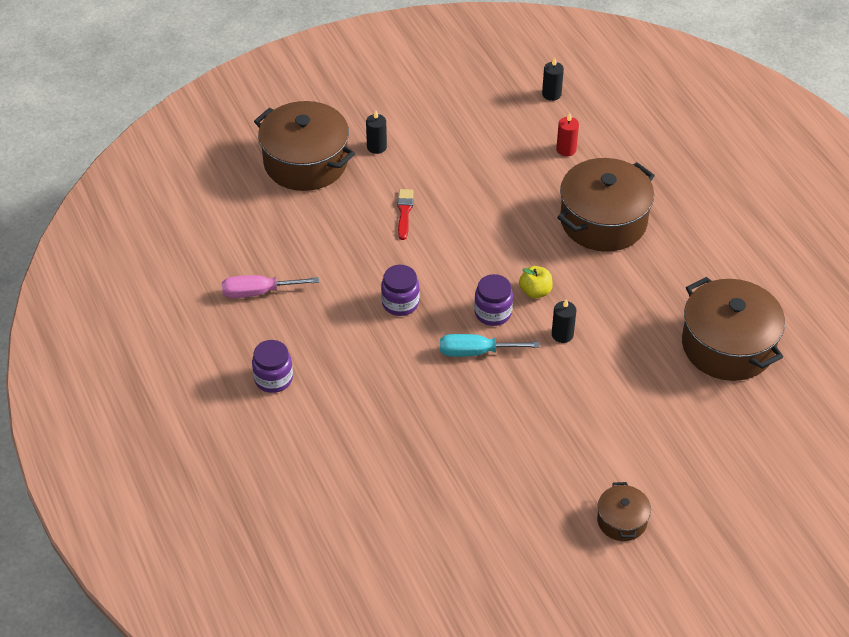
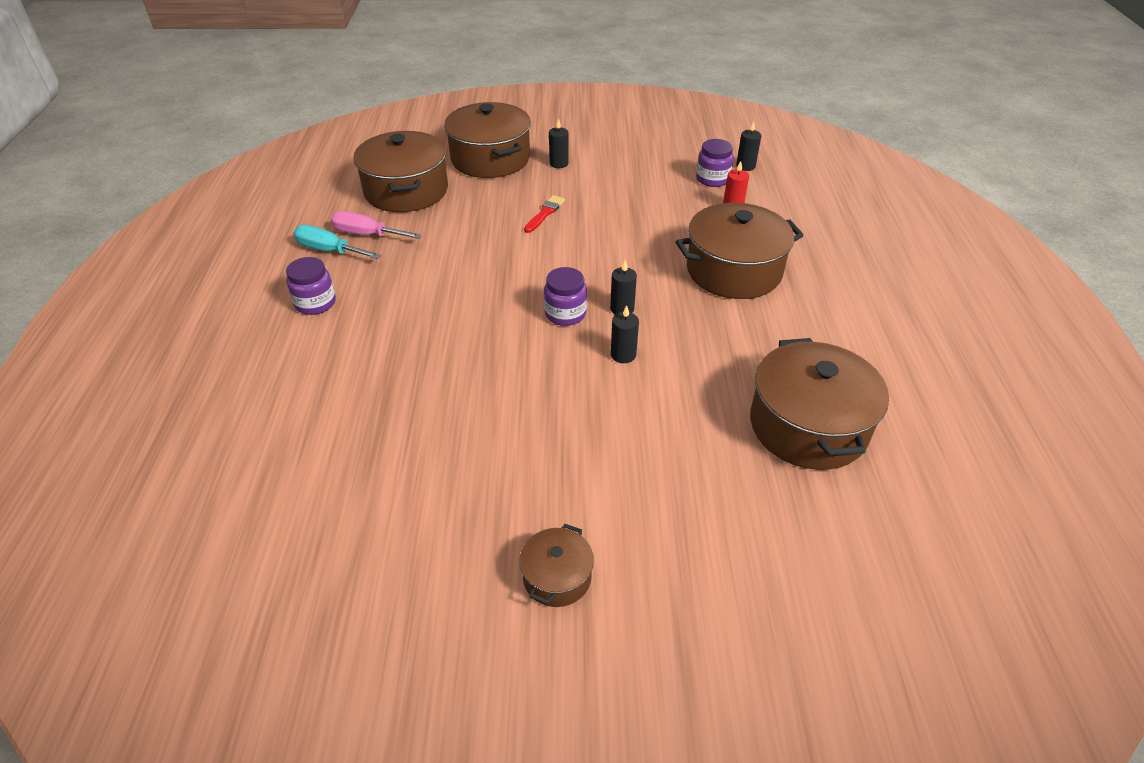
camera: 25 degrees right, 5 degrees down
purple jar [381,265,420,316] -> purple jar moved to [696,139,734,187]
turquoise screwdriver [440,334,540,357] -> turquoise screwdriver moved to [293,225,381,259]
yellow apple [519,266,553,298] -> black candle [610,260,637,315]
none -> brown pot [353,131,448,212]

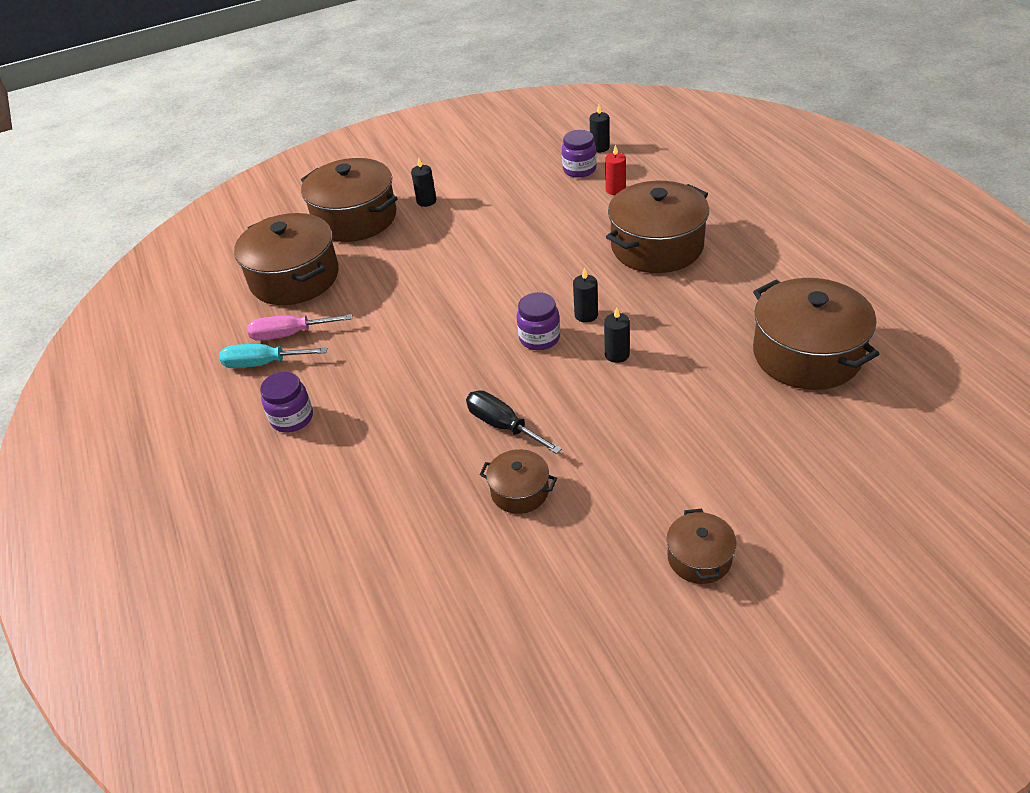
camera: 20 degrees left, 0 degrees up
red brush [524,195,565,233] -> none
none -> black screwdriver [466,391,562,454]
none -> brown pot [479,449,557,514]

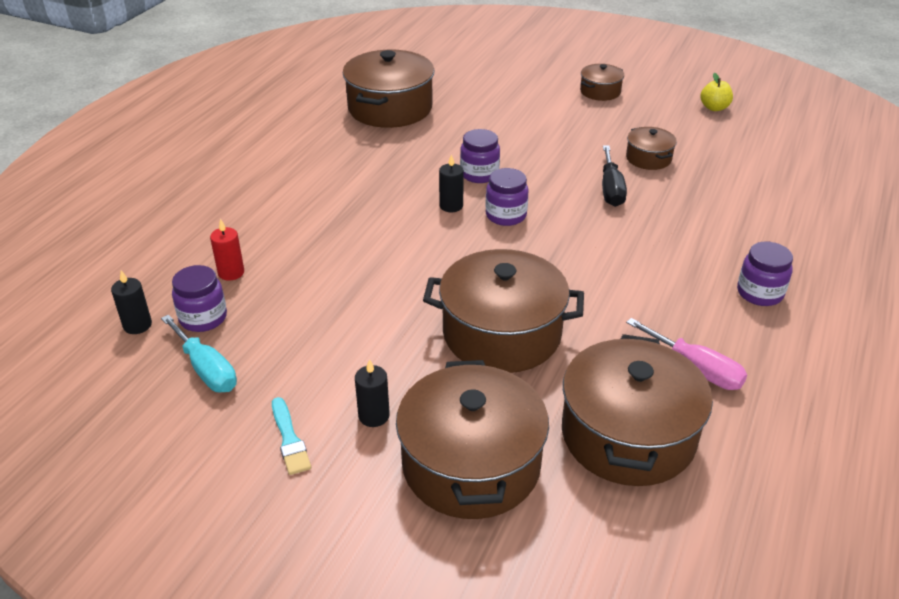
camera: 135 degrees left, 5 degrees down
turquoise screwdriver [219,344,327,368] -> turquoise screwdriver moved to [161,315,237,392]
black candle [604,307,630,363] -> purple jar [460,129,500,183]
brown pot [606,181,709,273] -> brown pot moved to [423,249,584,373]
none -> turquoise brush [272,397,311,475]
none -> yellow apple [700,73,733,111]

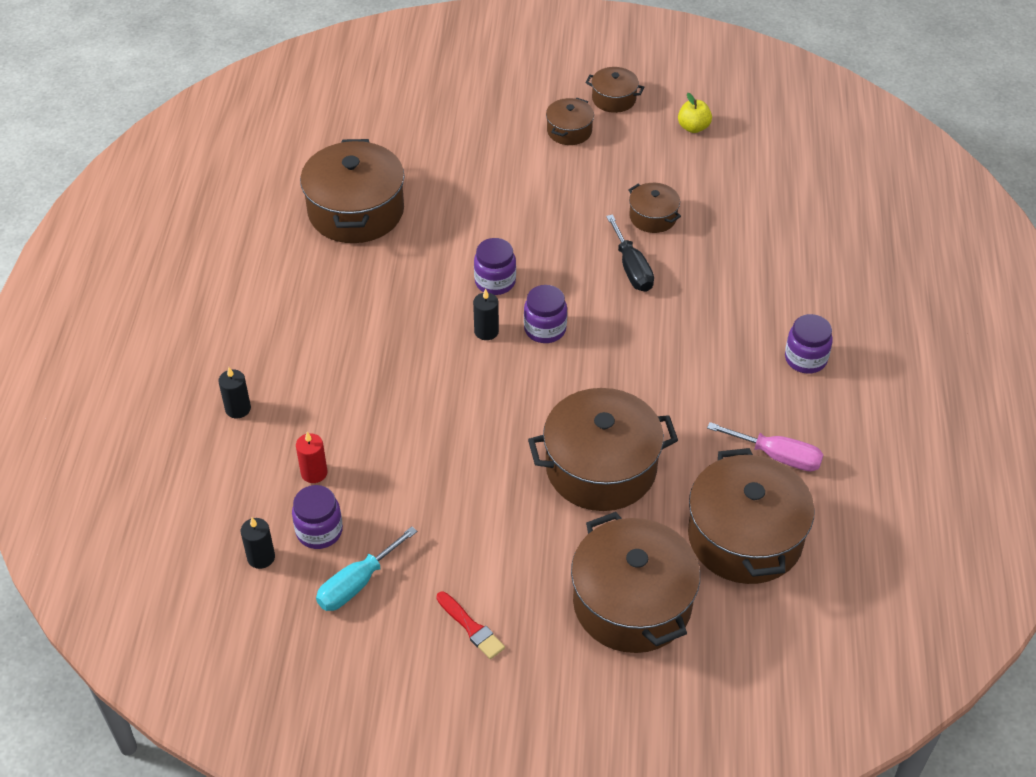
camera: 20 degrees left, 10 degrees up
turquoise screwdriver [161,315,237,392] -> turquoise screwdriver turned 105 degrees clockwise [316,526,417,611]
turquoise brush [272,397,311,475] -> red brush [436,592,505,659]
black candle [355,359,390,427] -> black candle moved to [218,367,251,418]
none -> brown pot [586,67,644,113]

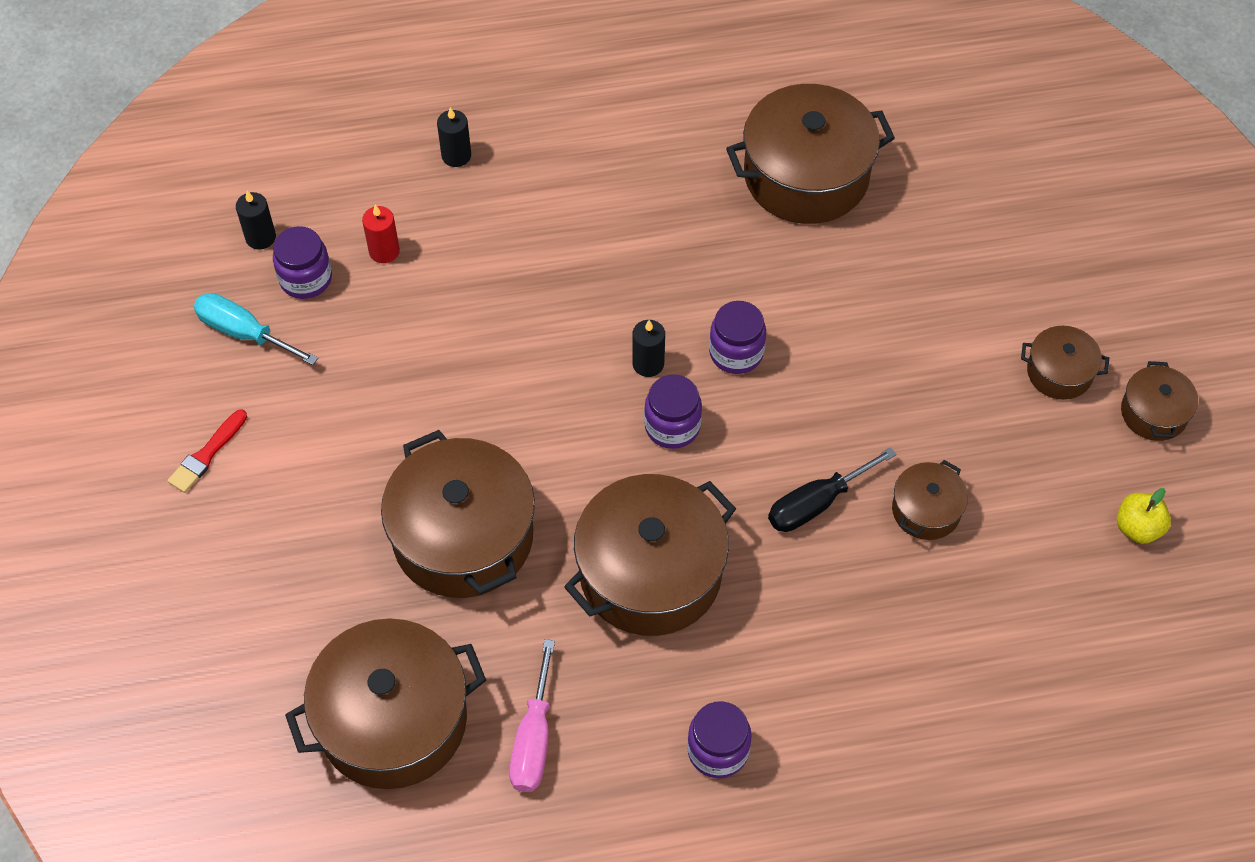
camera: 75 degrees right, 10 degrees up
brown pot [571,512,700,653] -> brown pot moved to [564,474,736,636]

